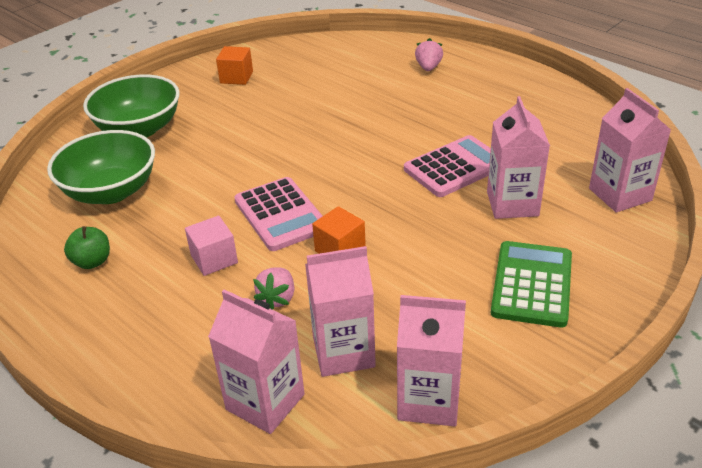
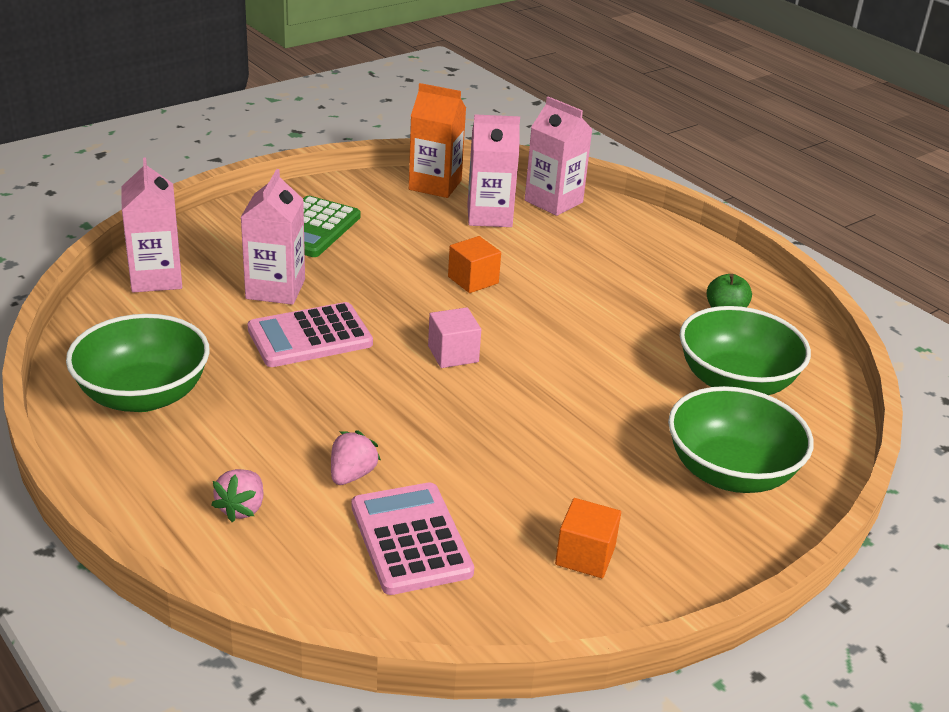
camera: 175 degrees left, 5 degrees down
pink cube [185,216,238,276] -> pink cube moved to [428,307,481,368]
pink calculator [234,177,323,251] -> pink calculator moved to [352,482,474,595]
pink strawberry [253,267,295,310] -> pink strawberry moved to [331,431,381,485]
pink carton [397,295,466,426] -> orange carton [409,83,466,198]
none -> green bowl [66,314,210,412]

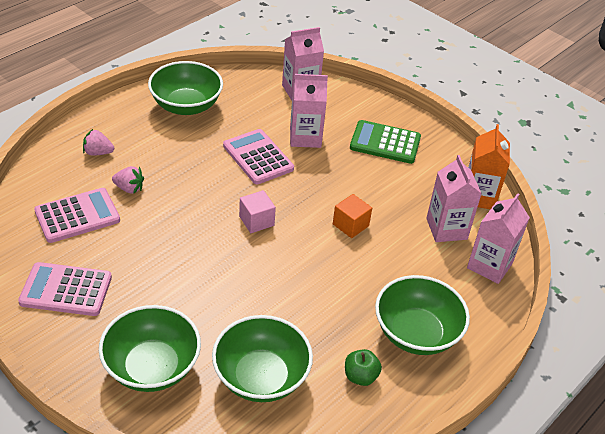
camera: 80 degrees right, 10 degrees up
orange cube [555,498,621,578] -> pink calculator [18,262,112,316]
none -> green bowl [375,275,470,355]

